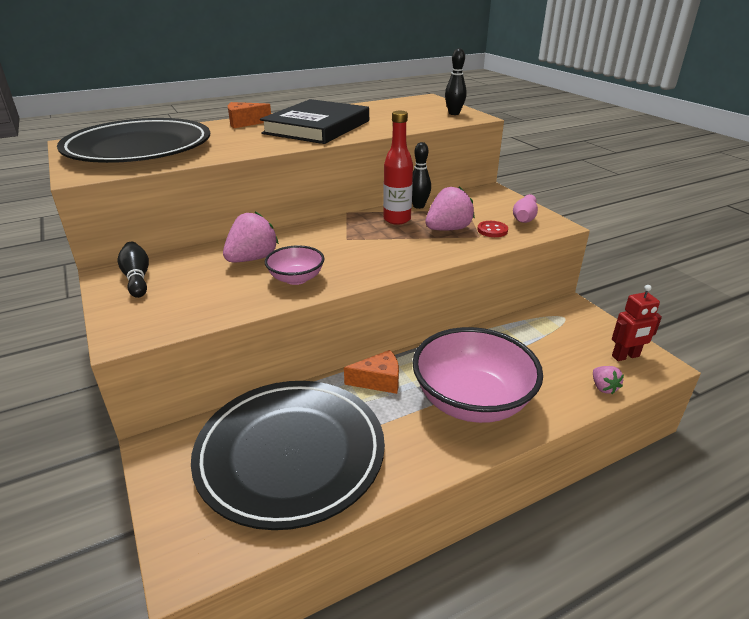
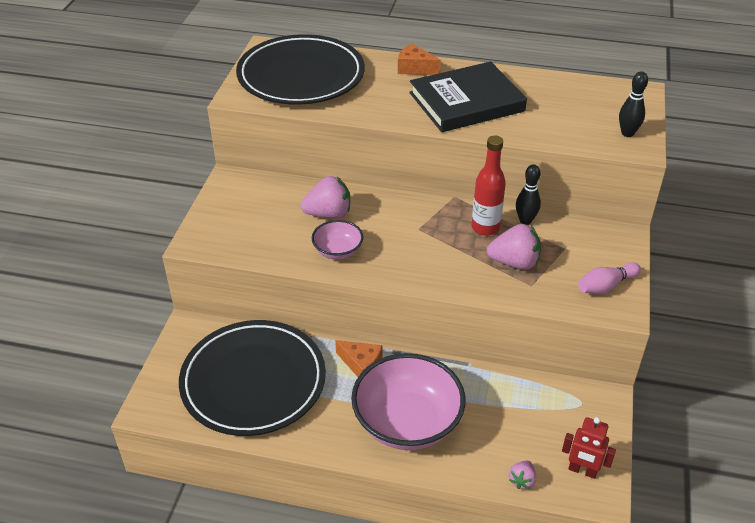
camera: 40 degrees right, 10 degrees up
black bowling pin [118,242,149,298] -> none
red button [477,221,508,237] -> none

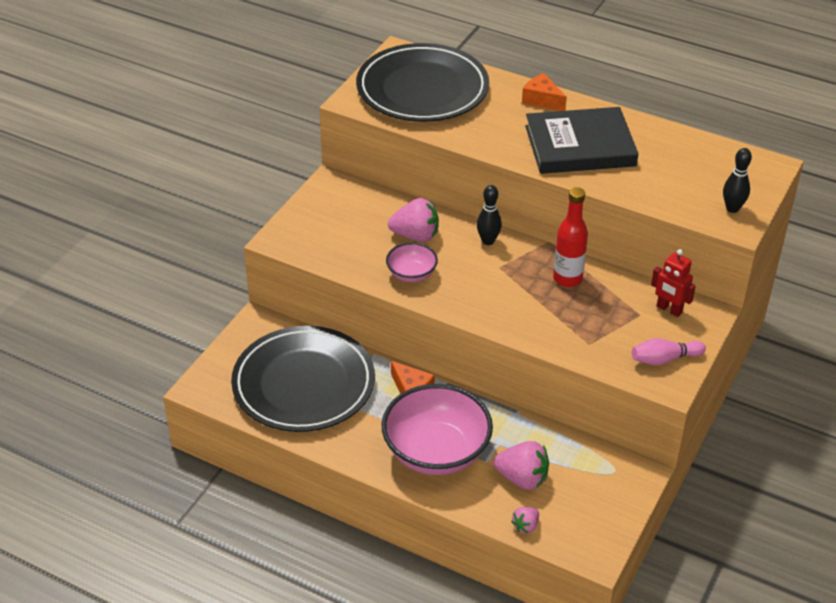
camera: 15 degrees right, 0 degrees up
pink strawberry [487,224,541,270] -> pink strawberry moved to [493,441,549,490]
black bowling pin [516,164,541,225] -> black bowling pin moved to [477,185,502,245]
red robot [562,417,616,479] -> red robot moved to [651,249,696,317]

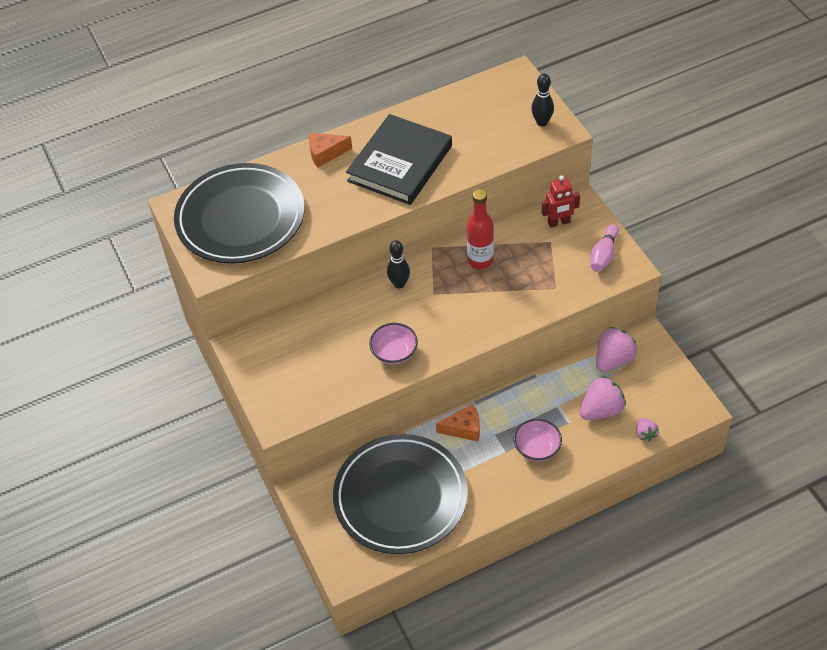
camera: 50 degrees left, 10 degrees up
pink bowl [382,384,493,475] -> pink bowl [514,419,562,461], size x0.50
pink strawberry [388,198,439,242] -> pink strawberry moved to [596,327,637,372]

